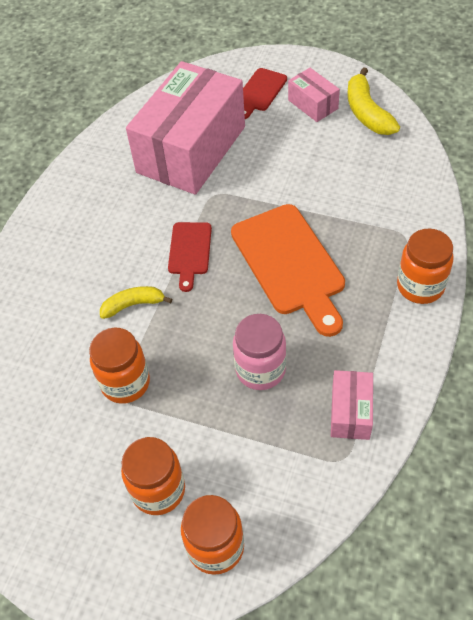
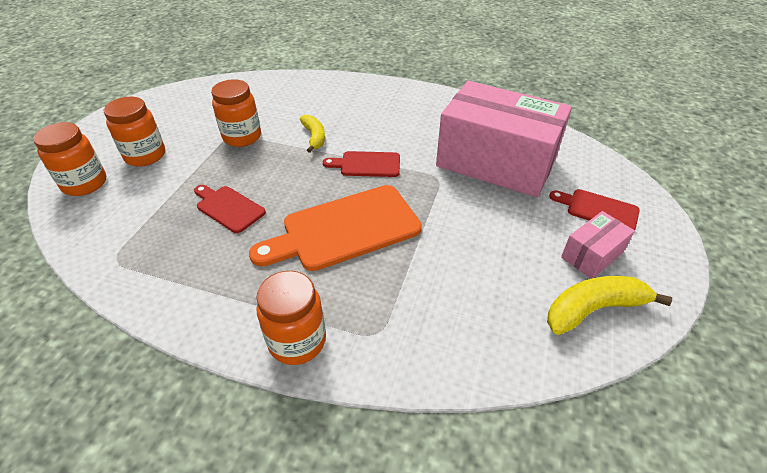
camera: 85 degrees right, 10 degrees down
pink jar [233,314,286,390] -> red cutting board [194,185,266,233]
pink box [331,370,373,440] -> none

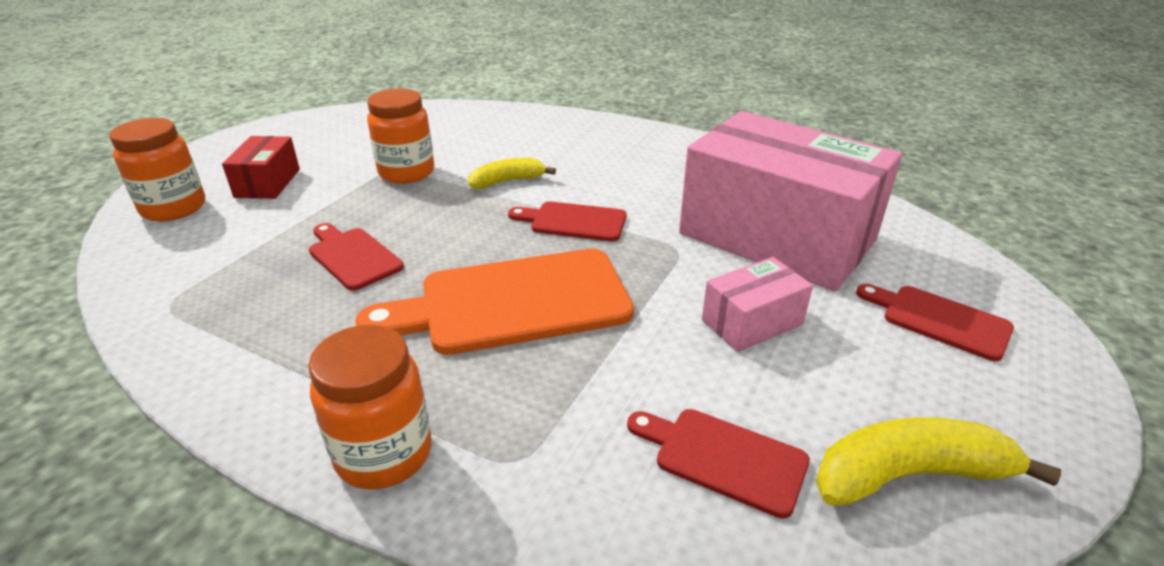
camera: 10 degrees right, 10 degrees down
orange jar [104,97,165,167] -> red box [222,136,300,199]
yellow banana [300,115,325,153] -> yellow banana turned 105 degrees counterclockwise [468,158,556,189]
pink box [561,211,635,279] -> pink box moved to [702,257,813,352]
none -> red cutting board [627,409,810,519]

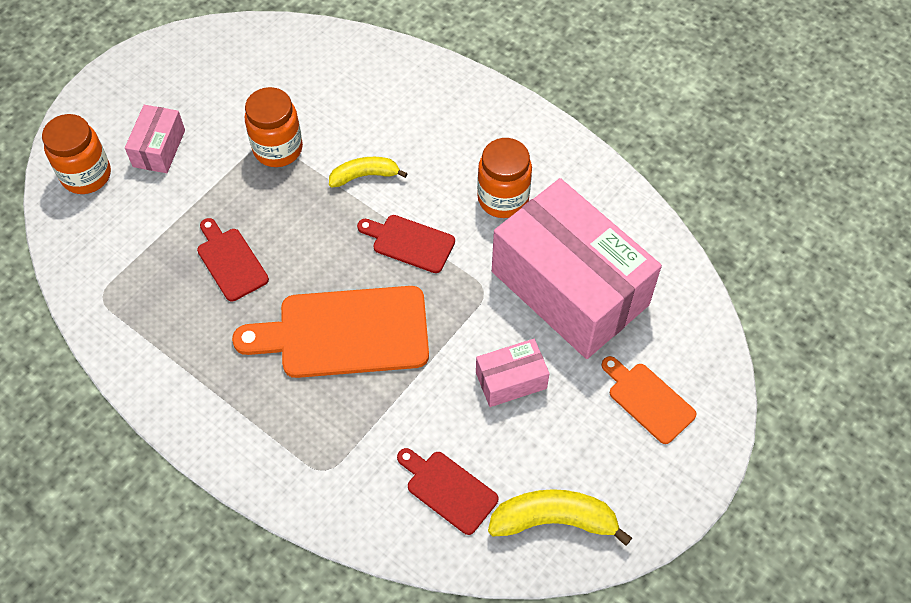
camera: 10 degrees right, 25 degrees up
red box [222,136,300,199] -> pink box [125,105,185,173]
orange jar [308,325,432,490] -> orange jar moved to [477,138,532,218]
red cutting board [856,284,1014,361] -> orange cutting board [601,356,696,444]

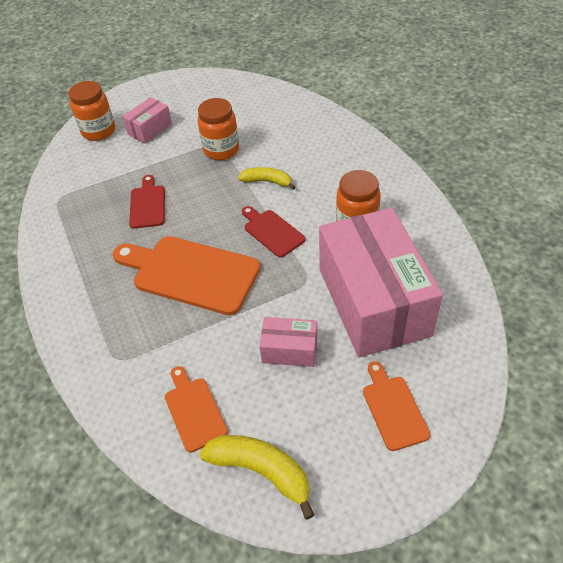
camera: 30 degrees right, 10 degrees down
red cutting board [397,448,499,535] -> orange cutting board [165,366,228,453]

